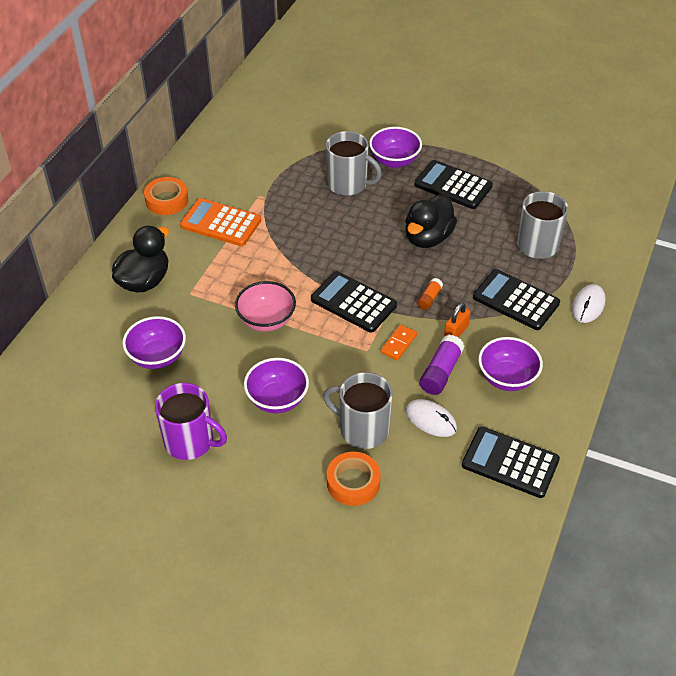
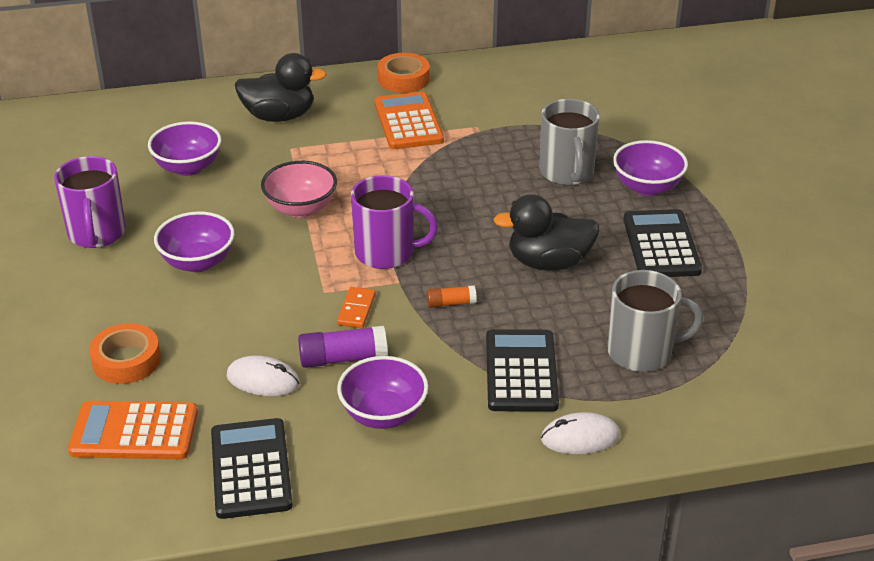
camera: 55 degrees right, 10 degrees down
black calculator [311,271,397,333] -> purple mug [351,175,438,269]
grey mug [323,372,393,449] -> none
orange domino [381,325,417,360] -> orange domino turned 75 degrees counterclockwise [337,287,376,328]
white mouse [406,399,457,437] -> white mouse turned 75 degrees counterclockwise [226,355,300,396]
orange padlock [444,302,471,338] -> none
none -> orange calculator [68,401,198,459]

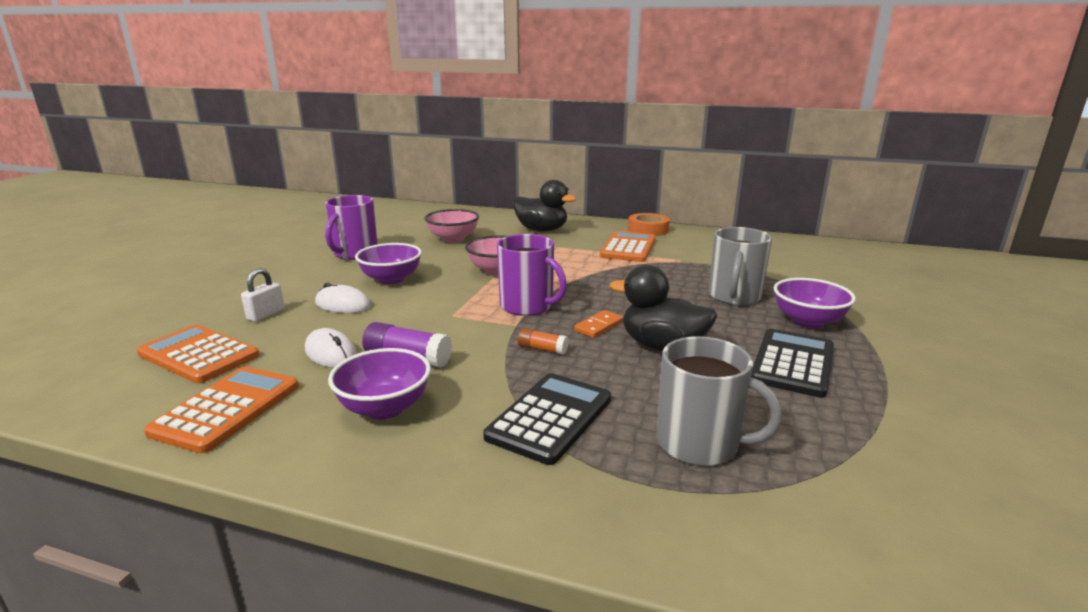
camera: 30 degrees right, 15 degrees down
orange tape [89,323,161,384] -> white padlock [241,268,284,322]
purple bowl [148,121,221,176] -> pink bowl [425,209,479,243]
black calculator [211,418,293,519] -> orange calculator [144,366,299,454]
orange domino [337,287,376,328] -> orange domino moved to [574,310,623,338]
white mouse [541,412,620,454] -> white mouse moved to [315,283,371,313]

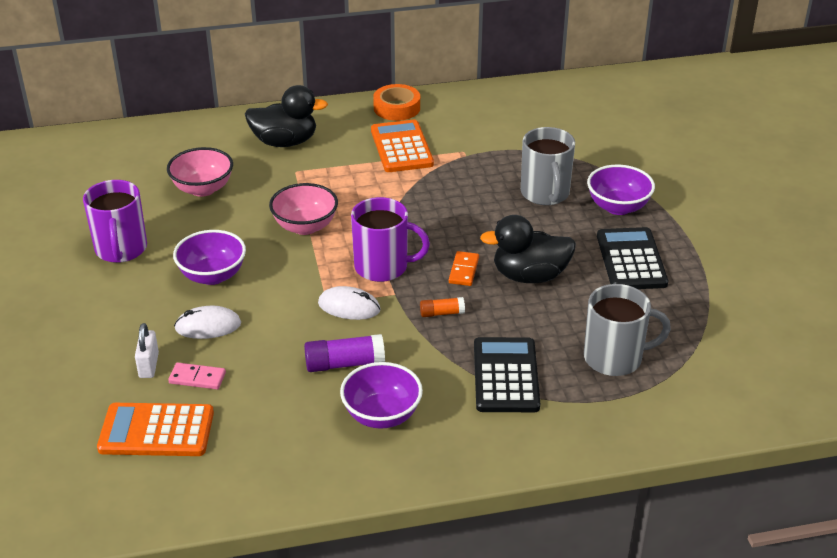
camera: 30 degrees left, 15 degrees up
orange calculator [144,366,299,454] -> none
white mouse [305,328,357,368] -> white mouse moved to [318,286,380,320]
none -> pink domino [168,363,226,389]

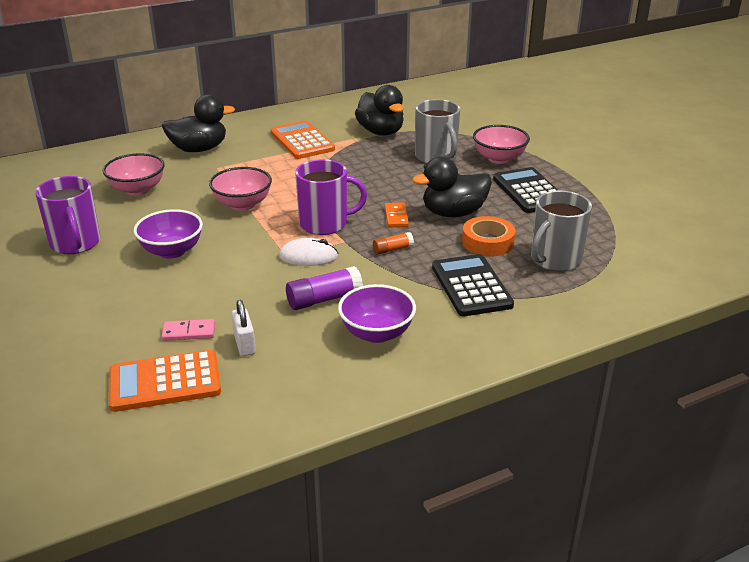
camera: 15 degrees left, 5 degrees down
white padlock [135,323,159,378] -> white padlock moved to [232,300,256,356]
white mouse [174,306,241,339] -> none
orange tape [373,84,420,121] -> orange tape moved to [462,216,515,256]
grey mug [584,284,671,376] -> grey mug turned 150 degrees clockwise [531,191,592,271]
purple bowl [587,164,655,215] -> pink bowl [473,125,530,164]
none -> black duck [355,85,404,136]

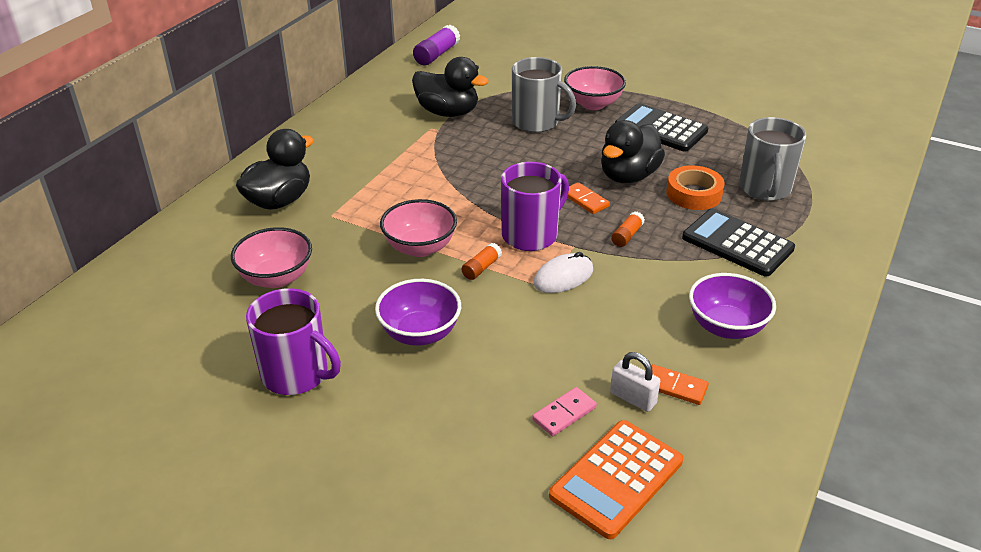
camera: 35 degrees left, 5 degrees up
orange calculator [270,121,335,159] -> none
purple glue stick [286,266,363,310] -> purple glue stick moved to [413,25,460,65]
none -> orange glue stick [462,243,502,280]
none -> orange domino [651,364,709,405]

